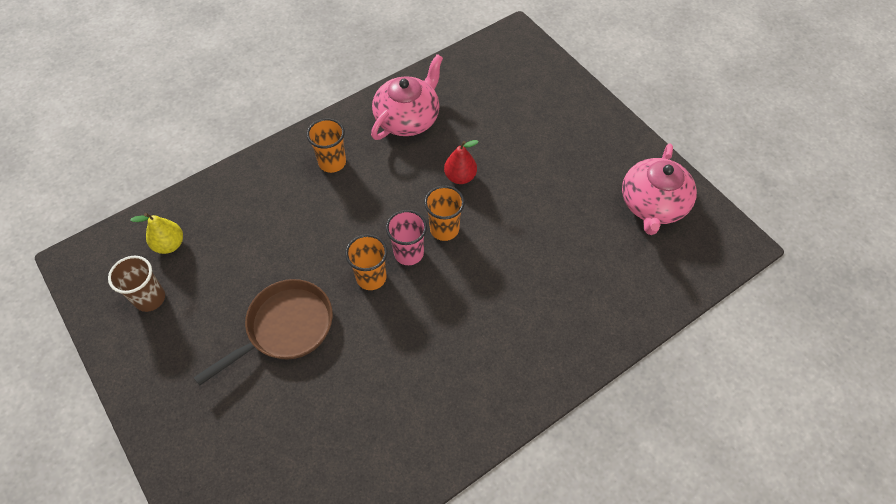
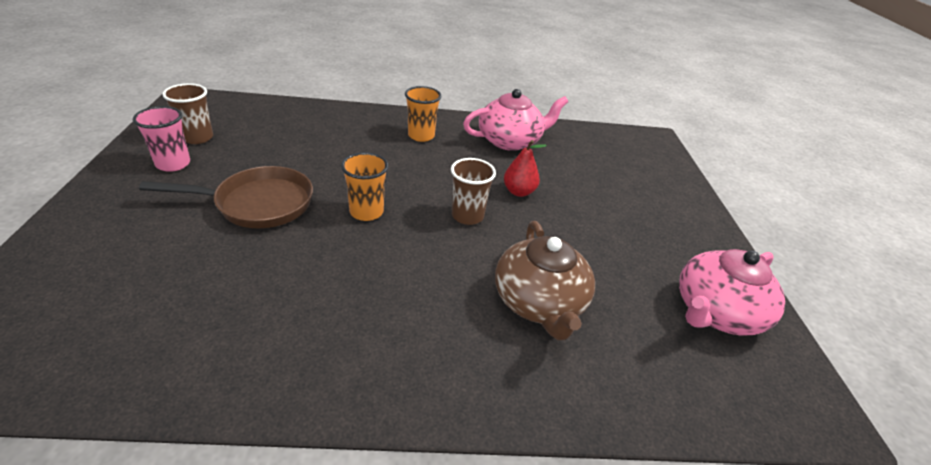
camera: 30 degrees right, 20 degrees down
yellow pear [130,213,183,254] -> none
pink cup [386,210,427,265] -> pink cup moved to [133,106,190,172]
orange cup [424,185,465,241] -> brown cup [451,158,496,225]
none -> brown teapot [495,221,595,340]

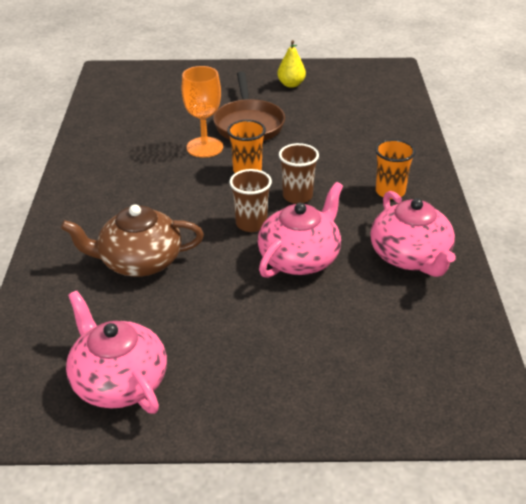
camera: 95 degrees right, 0 degrees up
pink cup [133,106,190,172] -> yellow pear [277,40,306,88]
brown cup [162,83,213,144] -> brown cup moved to [279,143,319,204]
red pear [504,140,547,197] -> pink teapot [258,182,343,278]
none -> orange goblet [182,66,223,158]

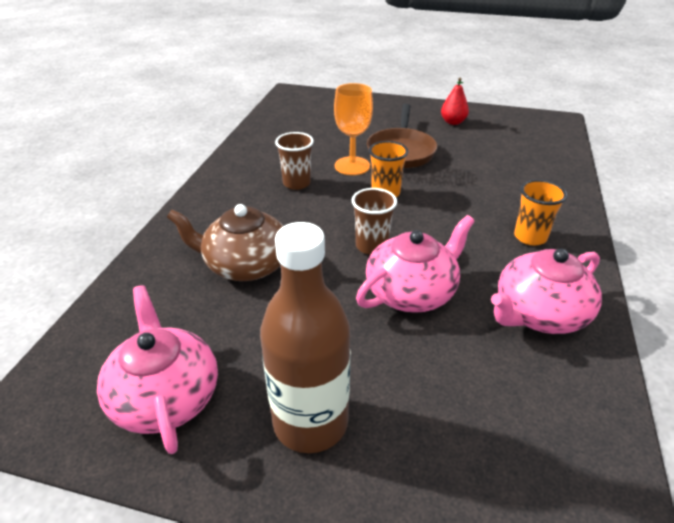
camera: 15 degrees right, 0 degrees up
yellow pear [277,40,306,88] -> red pear [441,78,469,125]
brown cup [279,143,319,204] -> brown cup moved to [275,132,314,190]
pink teapot [370,191,456,277] -> pink teapot turned 60 degrees clockwise [491,249,602,334]
none -> brown bottle [260,222,351,453]

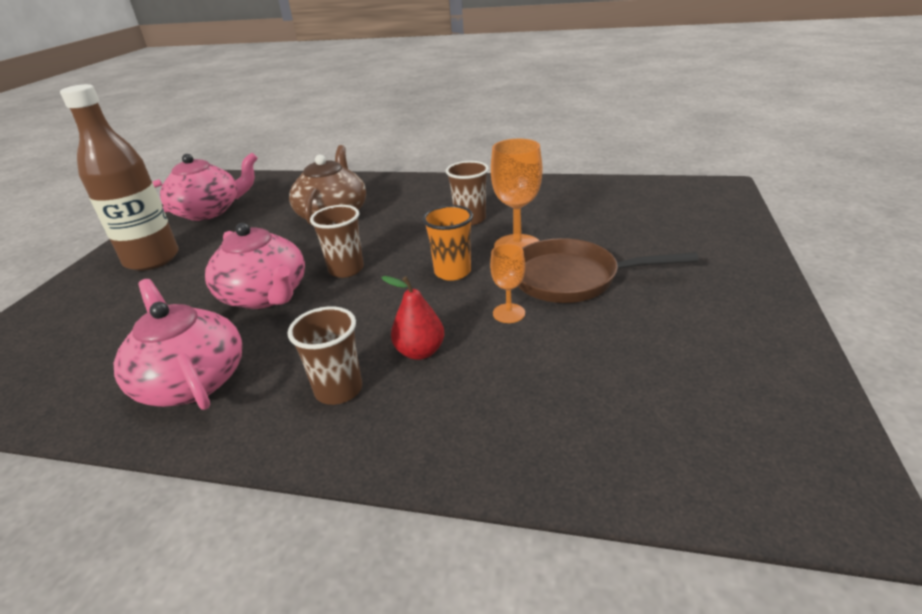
camera: 90 degrees right, 5 degrees down
red pear [441,78,469,125] -> red pear moved to [381,276,444,360]
orange cup [514,180,567,246] -> brown cup [288,306,362,405]
none -> orange goblet [490,244,525,323]

